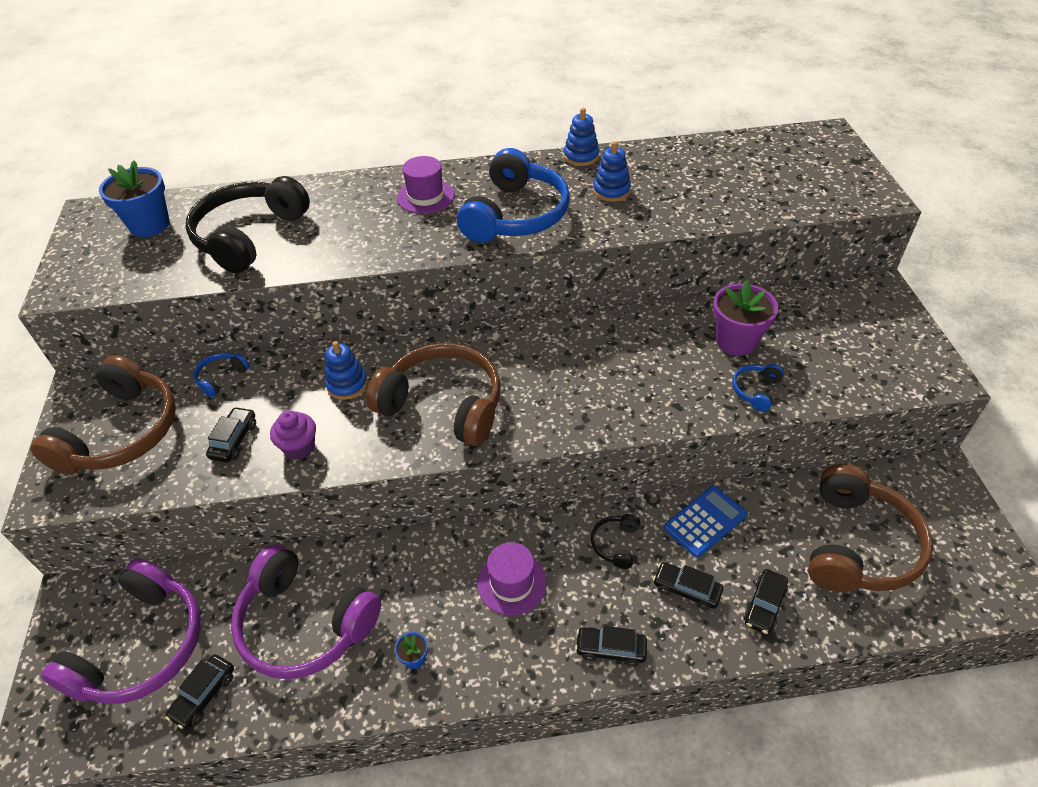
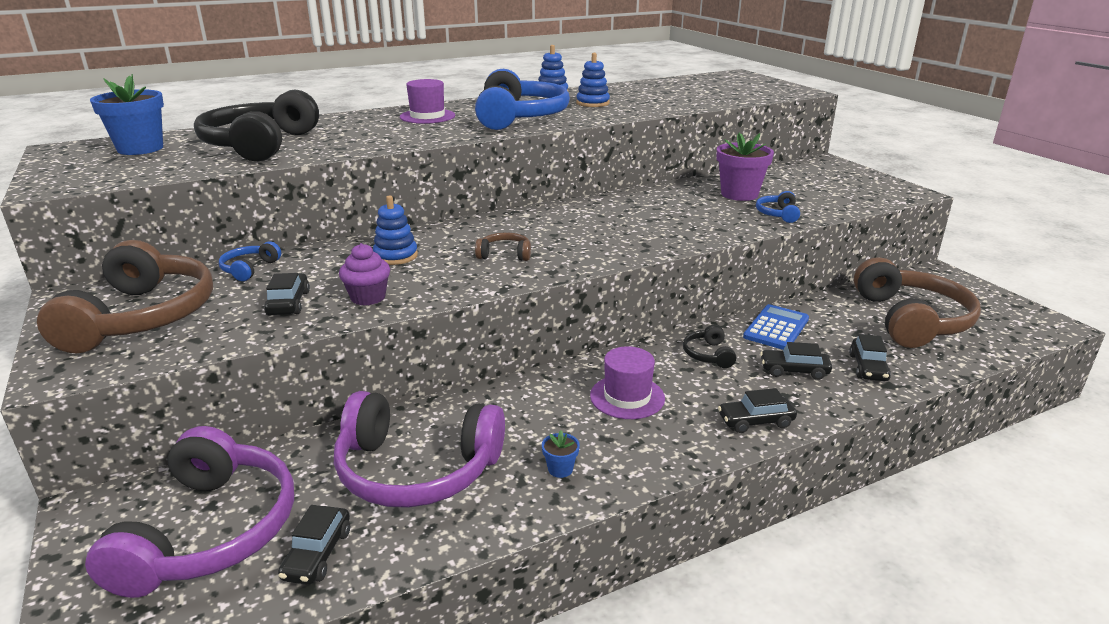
camera: 20 degrees left, 20 degrees down
brown headphones [366,343,501,446] -> brown headphones [475,233,531,261], size x0.43

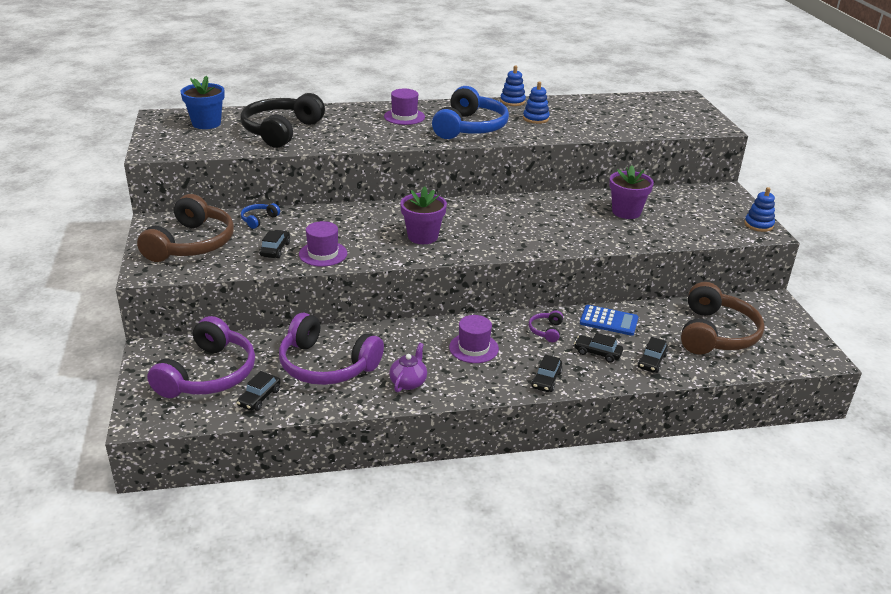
camera: 15 degrees right, 5 degrees up
purple cupcake [339,243,390,306] -> purple hat [299,221,347,267]
blue stacking toy [373,195,418,265] -> blue stacking toy moved to [744,187,775,232]
brown headphones [475,233,531,261] -> purple flower pot [400,186,447,244]
blue flower pot [542,430,580,478] -> purple teapot [389,343,427,392]
black headphones [683,325,736,368] -> purple headphones [529,310,563,342]
black car [718,388,797,433] -> black car turned 75 degrees counterclockwise [531,354,563,392]
blue calculator [743,304,809,350] -> blue calculator turned 60 degrees clockwise [580,305,638,336]
blue headphones [756,191,800,223] -> none

